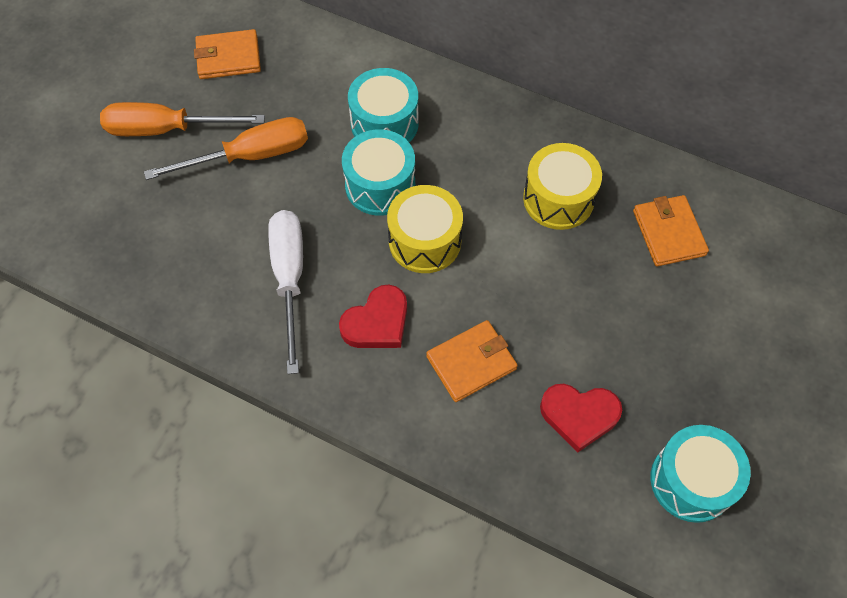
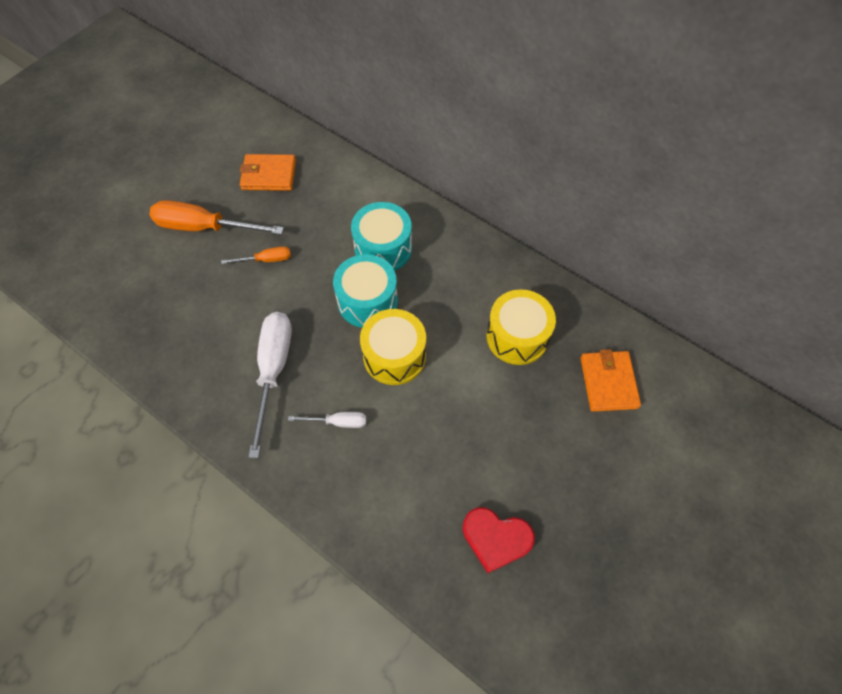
camera: 10 degrees right, 0 degrees up
orange screwdriver [144,117,308,180] -> orange screwdriver [221,246,291,264], size x0.50
red heart [339,285,407,348] -> white screwdriver [288,412,366,428]
orange wallet [426,320,518,402] -> none
turquoise drum [651,425,751,523] -> none

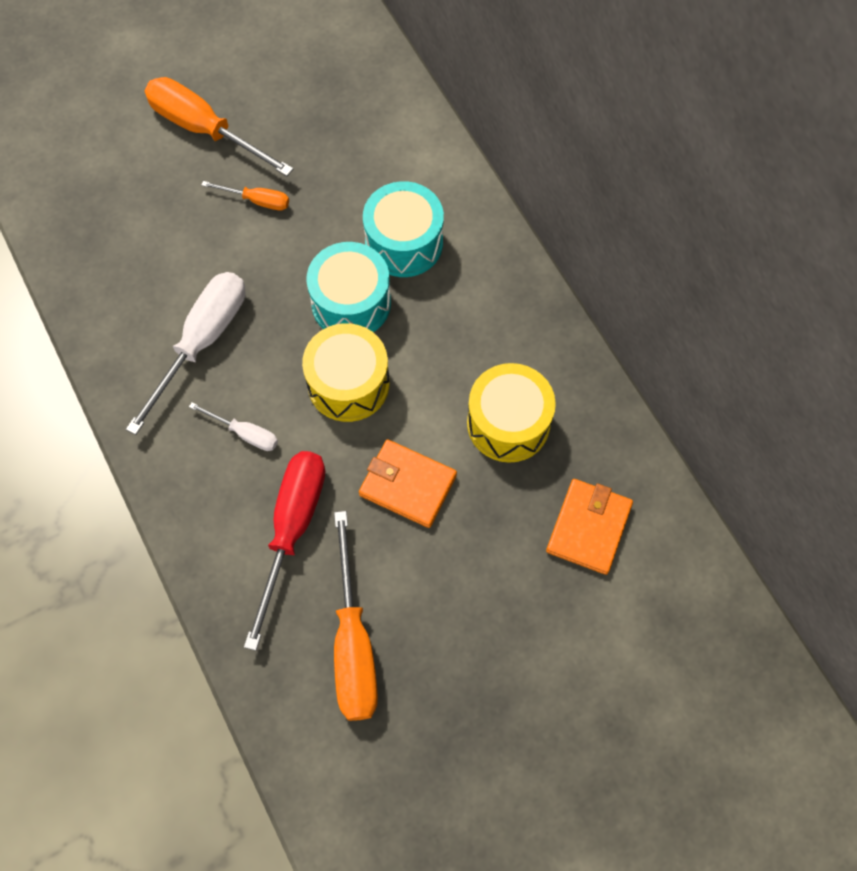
camera: 25 degrees right, 5 degrees up
orange wallet [240,154,296,191] -> orange wallet moved to [359,439,457,528]
red heart [463,507,535,573] -> orange screwdriver [334,511,378,721]
none -> red screwdriver [244,451,325,651]

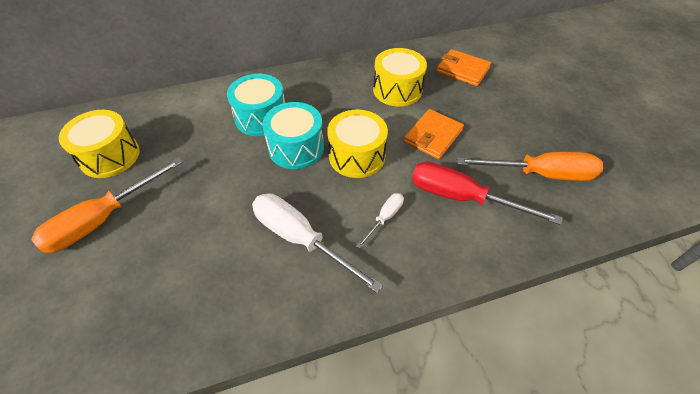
camera: 80 degrees left, 15 degrees down
orange screwdriver [201,181,289,211] -> none
none -> yellow drum [59,110,140,178]

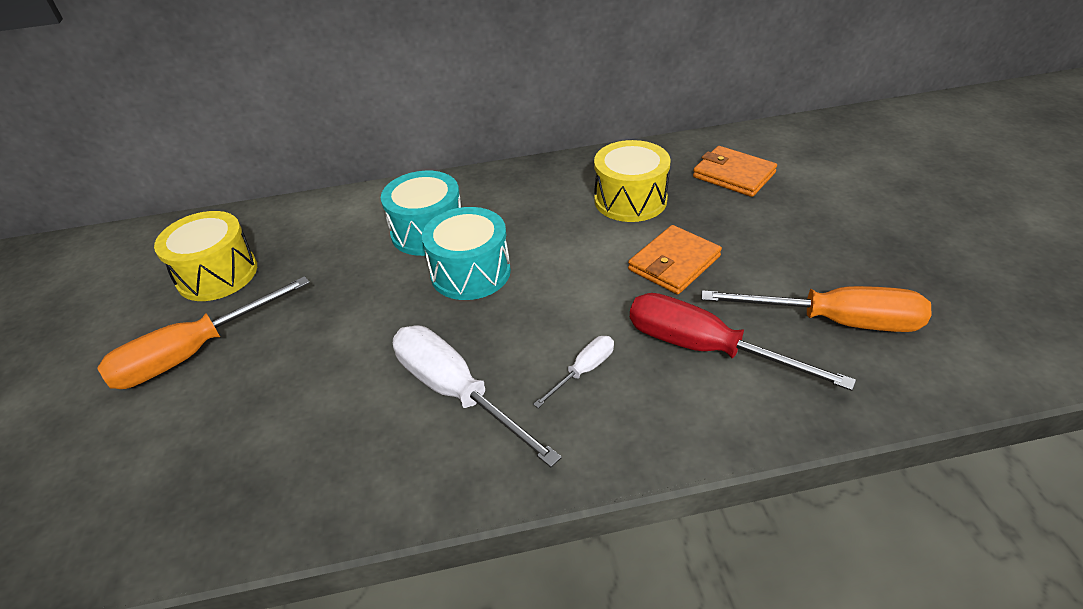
camera: 10 degrees right, 10 degrees down
yellow drum [327,110,388,178] -> none

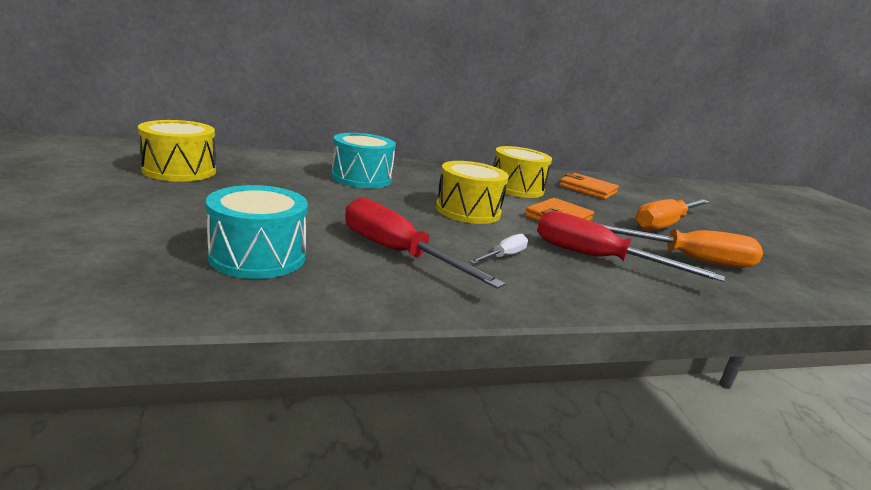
camera: 10 degrees left, 20 degrees down
orange screwdriver [98,276,310,389] -> orange screwdriver moved to [636,199,710,231]
white screwdriver [393,326,562,467] -> red screwdriver [345,197,505,289]
turquoise drum [422,207,511,300] -> turquoise drum moved to [206,185,308,279]
none -> yellow drum [436,161,509,224]

